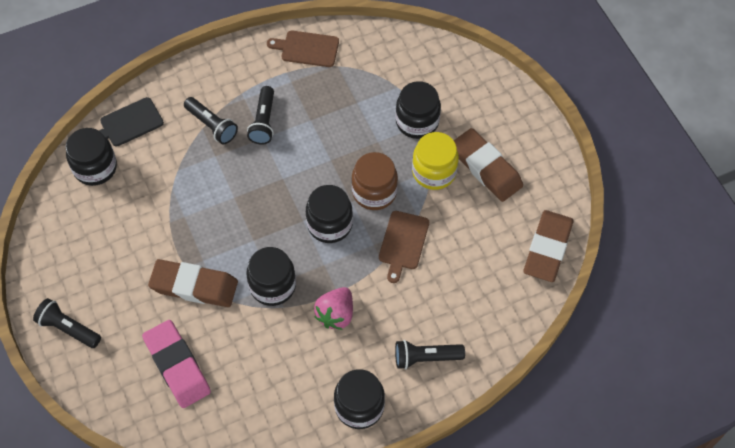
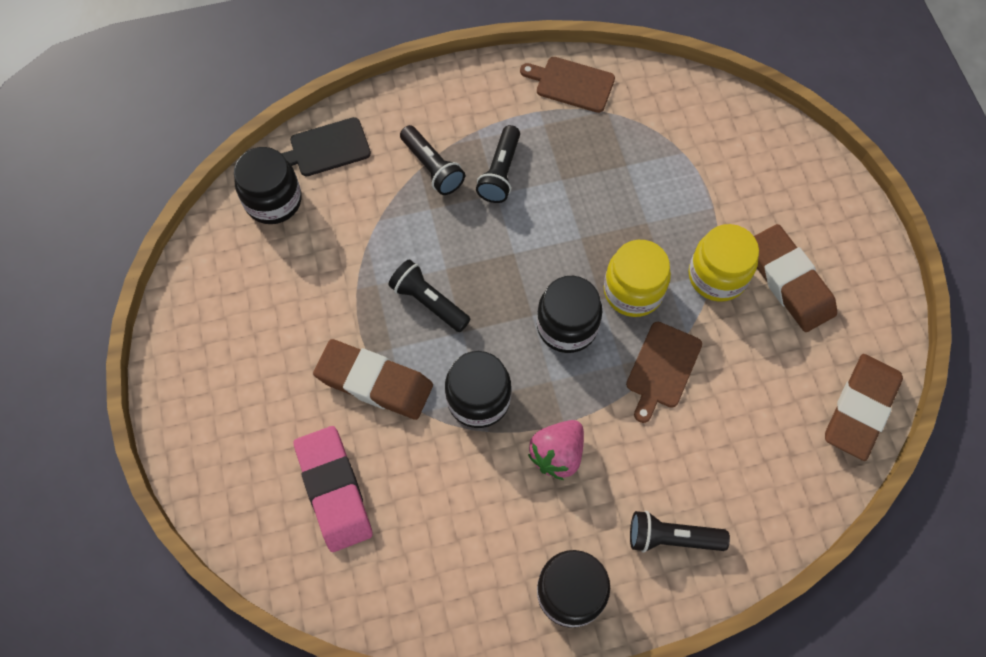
camera: 10 degrees right, 5 degrees up
black flashlight [33,298,101,348] -> black flashlight moved to [388,259,471,332]
brown jar [352,152,398,210] -> yellow jar [604,240,671,317]
black jar [396,81,441,139] -> none

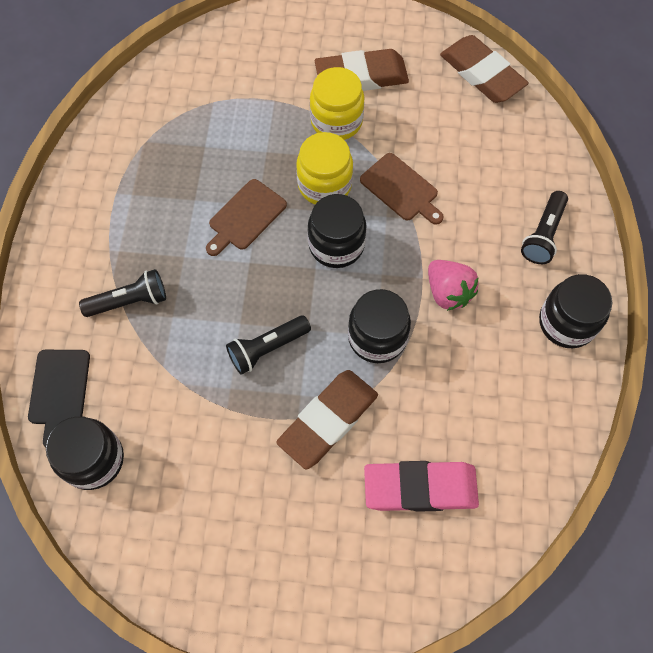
camera: 70 degrees left, 0 degrees up
black flashlight [476,125,520,203] -> none
brown cutting board [520,57,615,113] -> brown cutting board moved to [206,179,287,256]

